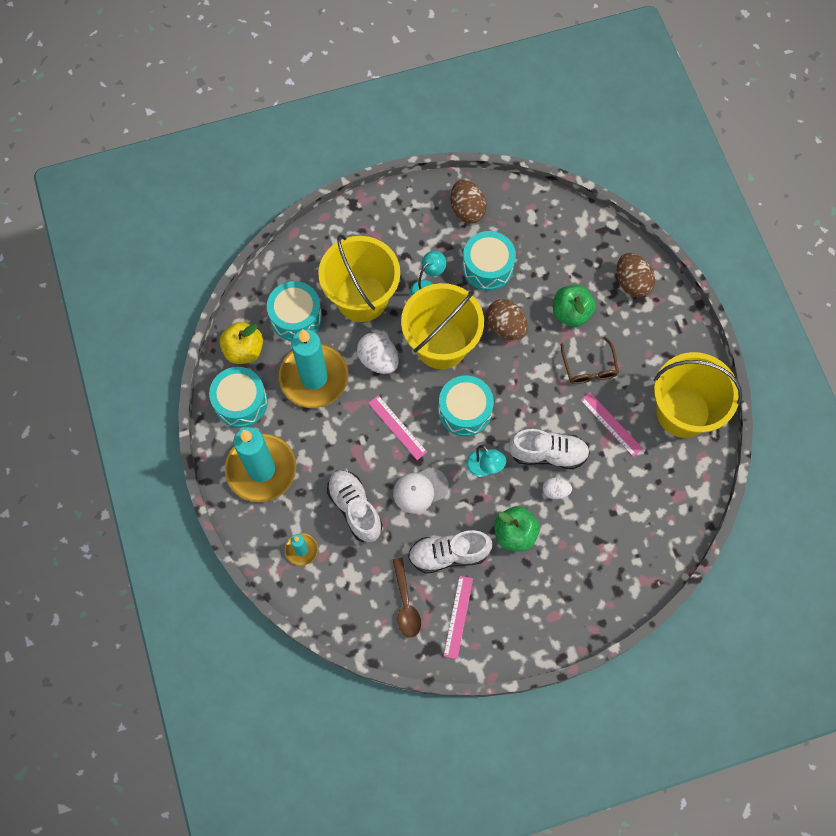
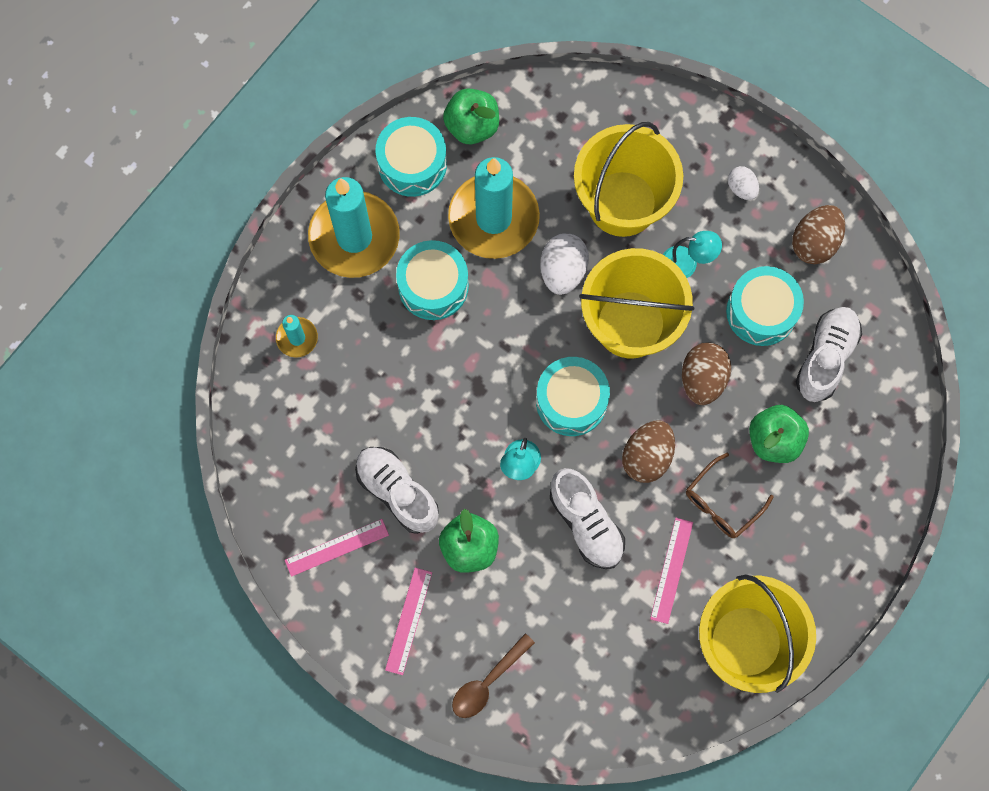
camera: 55 degrees right, 5 degrees up
yellow apple [220,322,263,364] -> green apple [443,88,499,144]
turquoise drum [267,281,322,341] -> turquoise drum moved to [396,240,469,320]
white shoe [327,470,382,542] -> white shoe moved to [795,307,862,402]
pink ruler [368,395,427,460] -> pink ruler moved to [385,568,432,675]
white cap [393,467,449,514] -> none
brown spoon [393,558,421,638] -> brown spoon moved to [452,634,535,718]
white egg [543,477,572,499] -> white egg moved to [728,166,759,200]
brown egg [617,253,655,297] -> brown egg moved to [622,420,675,483]

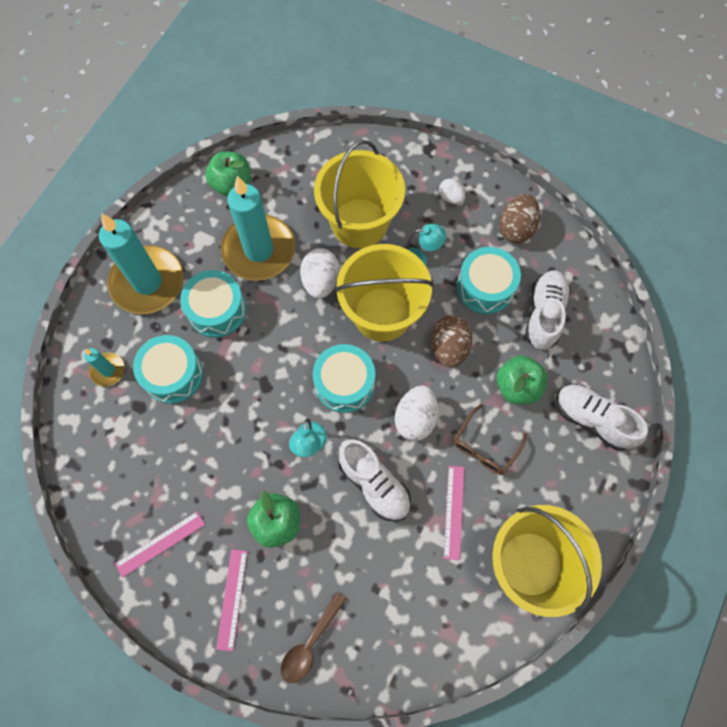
camera: 10 degrees left, 5 degrees down
white shoe [355,447,439,534] -> white shoe moved to [556,384,648,451]
turquoise drum [375,117,447,197] -> turquoise drum moved to [133,335,203,404]
brown egg [622,420,675,483] -> white egg [395,385,438,441]

